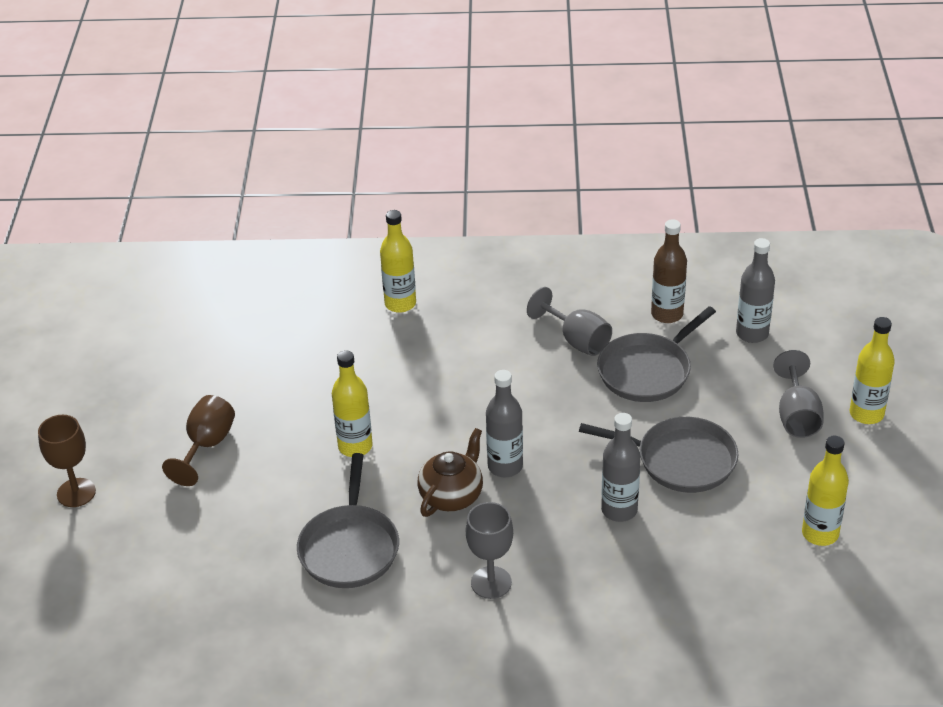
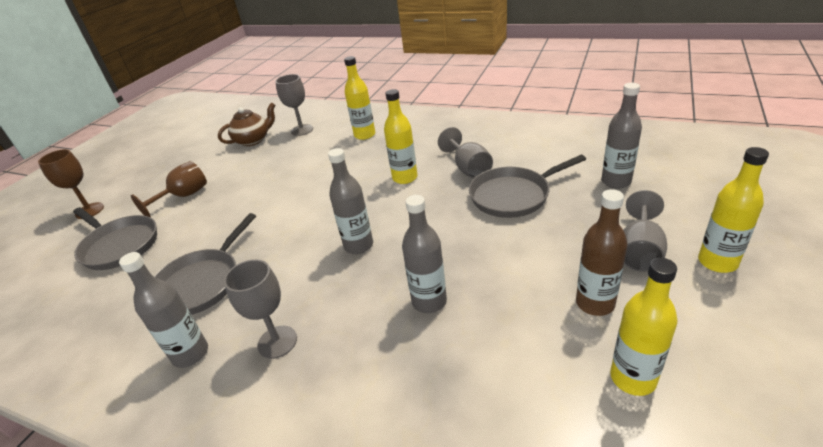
camera: 25 degrees right, 5 degrees down
yellow bottle [332,350,373,457] -> yellow bottle moved to [384,89,417,184]
brown teapot [418,428,483,517] -> brown teapot moved to [218,103,275,146]
grey pan [579,417,739,493] -> grey pan moved to [73,207,157,270]
brown bottle [651,219,687,323] -> brown bottle moved to [576,189,628,316]
none -> grey bottle [119,252,208,368]
none -> grey goblet [275,74,313,136]

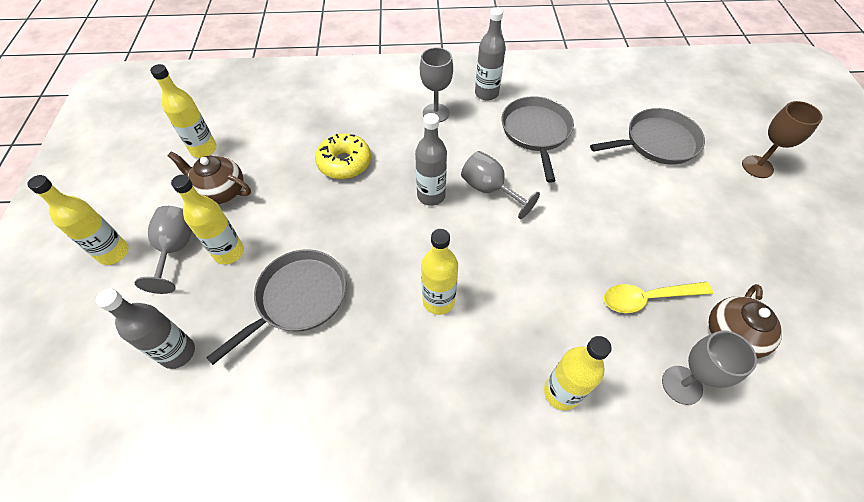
camera: 150 degrees right, 20 degrees up
grey pan [73,207,157,270] -> grey pan turned 150 degrees clockwise [590,108,705,165]
brown goblet [131,161,207,218] -> none
grey bottle [402,195,447,313] -> yellow donut [315,134,371,179]
grey goblet [438,127,493,179] -> grey goblet moved to [461,151,540,219]
brown bottle [576,189,628,316] -> brown teapot [168,151,251,204]
none -> yellow bottle [171,174,244,264]
none -> yellow spoon [604,282,713,313]

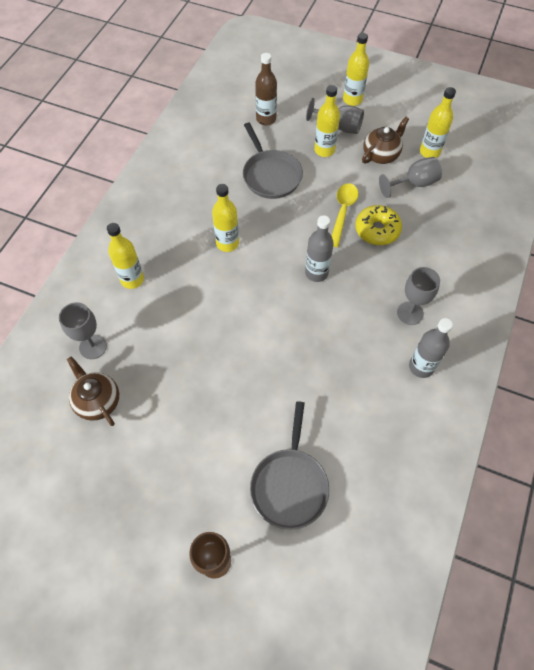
camera: 115 degrees right, 5 degrees up
grey bottle [96,289,195,369] -> brown bottle [255,53,277,125]
grey goblet [461,151,540,219] -> grey goblet moved to [379,157,442,198]
grey pan [502,96,574,183] -> none
yellow spoon [604,282,713,313] -> yellow spoon moved to [332,183,358,247]

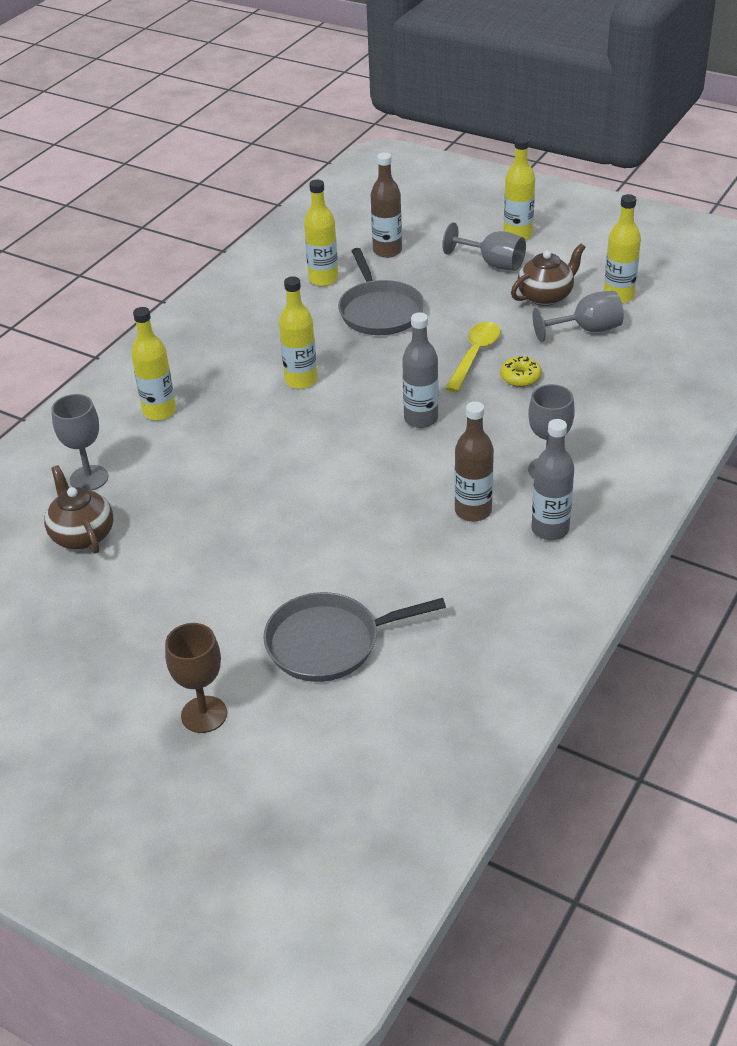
camera: 10 degrees right, 20 degrees down
grey pan [250,401,329,530] -> grey pan turned 60 degrees clockwise [263,592,446,682]
yellow bottle [314,85,340,157] -> yellow bottle moved to [304,180,338,286]
yellow donut [355,205,402,245] -> yellow donut [500,356,542,387], size x0.61
none -> brown bottle [454,401,494,522]

